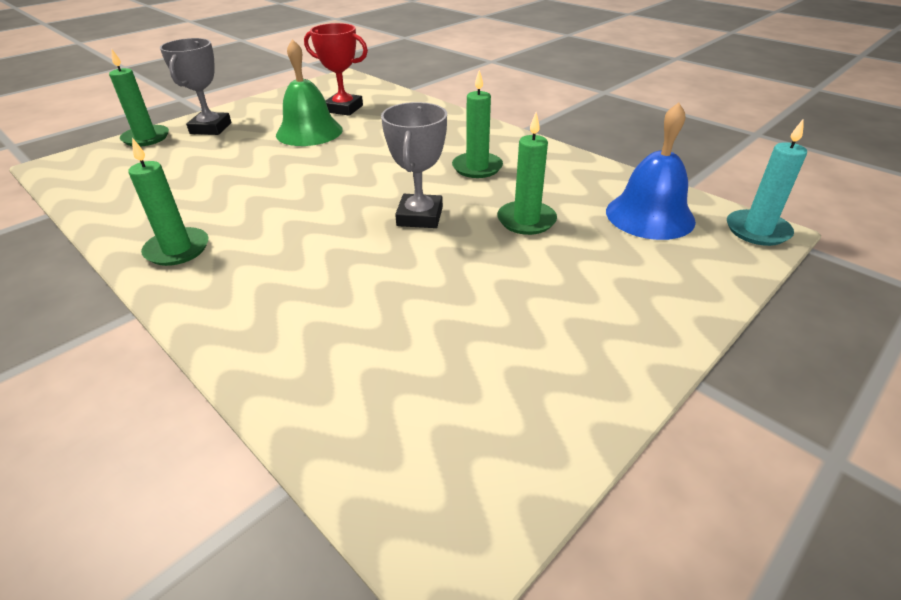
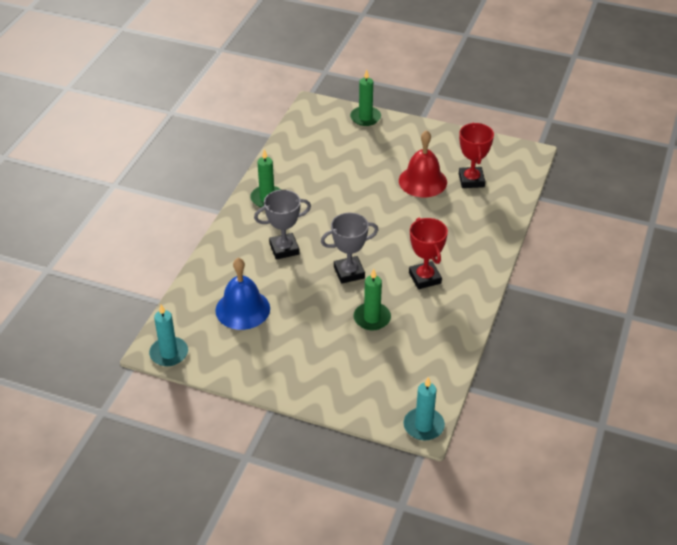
camera: 65 degrees right, 5 degrees up
grey trophy [160,38,231,135] -> grey trophy moved to [254,190,311,260]
green bell [276,39,343,146] -> red bell [399,130,447,198]
green candle [452,70,503,178] -> red trophy [409,218,448,289]
blue bell [606,102,696,240] -> blue bell moved to [215,258,270,330]
none -> turquoise candle [149,305,188,366]

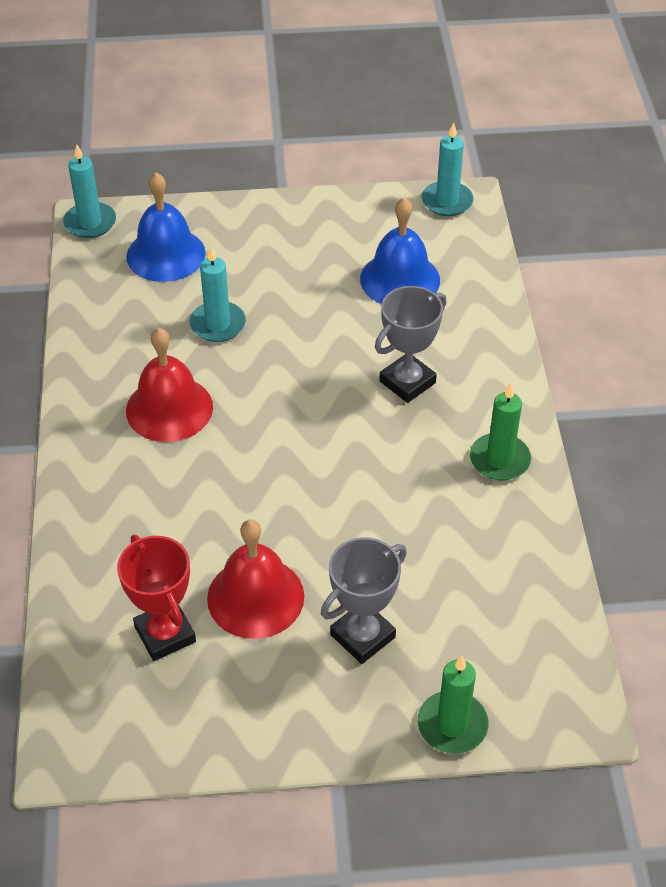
camera: 155 degrees right, 5 degrees up
grey trophy [321,213,378,284] -> grey trophy moved to [321,537,407,664]
green candle [353,269,391,331] -> turquoise candle [190,246,246,342]
red trophy [409,218,448,289] -> red bell [126,327,213,442]
none -> blue bell [126,172,205,282]

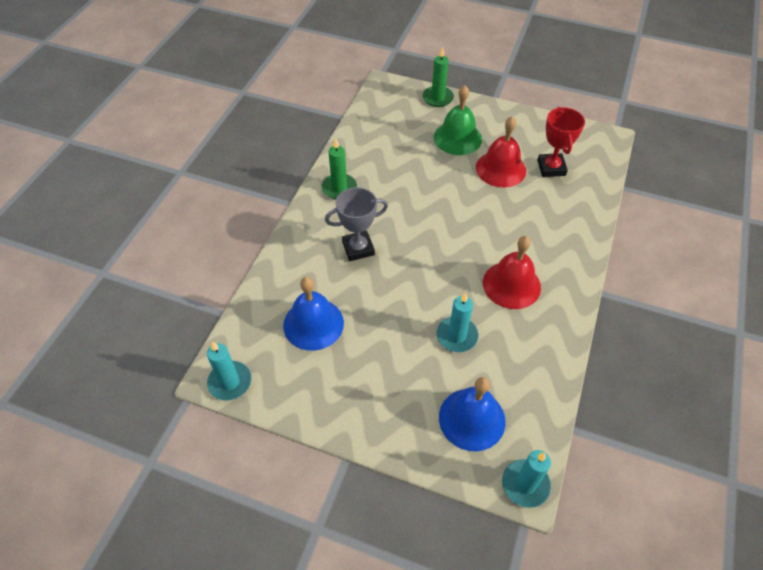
camera: 155 degrees left, 5 degrees up
grey trophy [321,537,407,664] -> green bell [434,85,482,155]

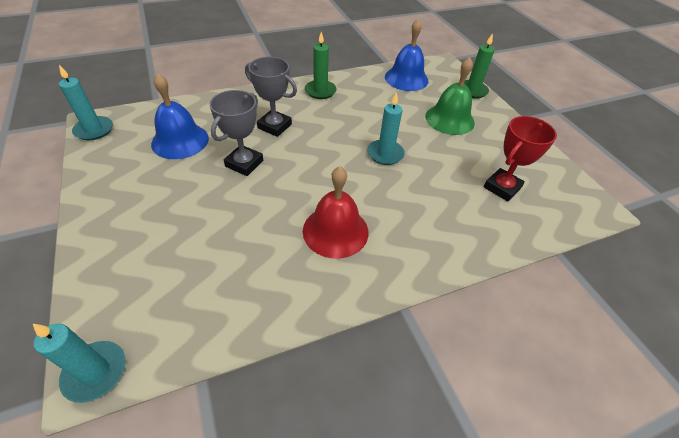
camera: 45 degrees right, 5 degrees down
turquoise candle [437,292,478,352] -> turquoise candle moved to [367,92,405,165]
blue bell [439,377,506,451] -> blue bell moved to [385,19,429,91]
red bell [476,116,526,187] -> none
none -> grey trophy [210,90,263,176]

